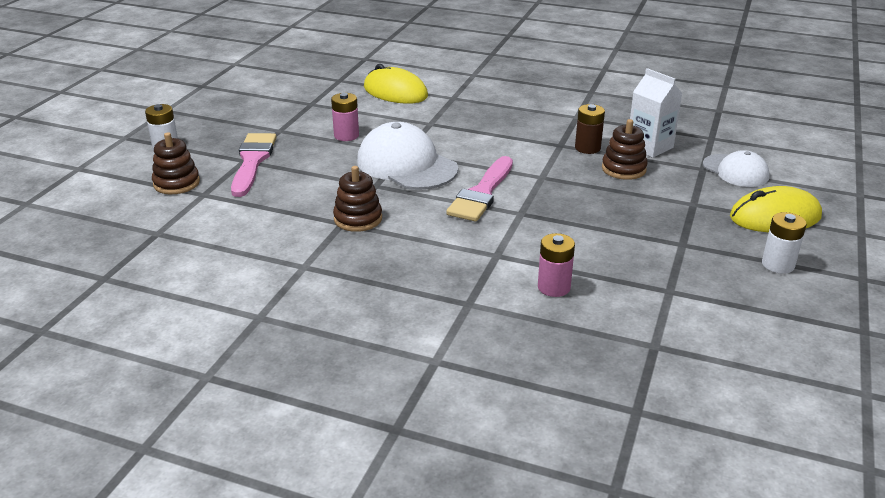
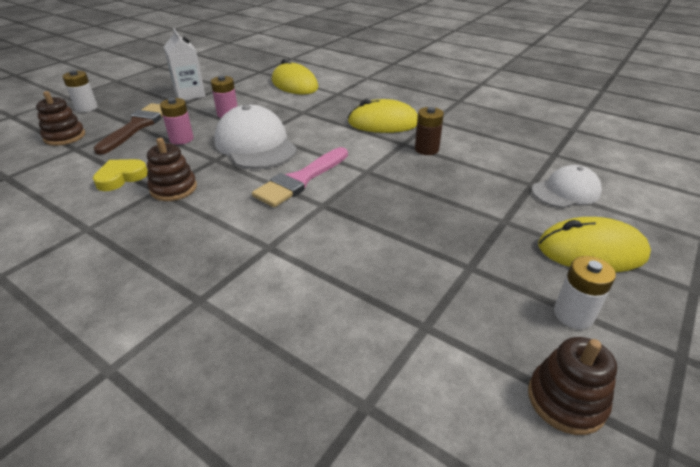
camera: 15 degrees right, 5 degrees up
pink brush [231,133,276,197] -> brown brush [94,103,163,155]
pink battery [538,233,575,297] -> pink battery moved to [160,98,194,145]
brown stacking toy [602,119,647,180] -> brown stacking toy moved to [528,337,617,435]
white carton [630,68,683,158] -> white carton moved to [164,28,206,100]
white cap [703,150,769,187] -> white cap turned 90 degrees counterclockwise [532,165,602,208]
none -> yellow heart [93,159,148,191]
none -> yellow mouse [348,99,418,133]

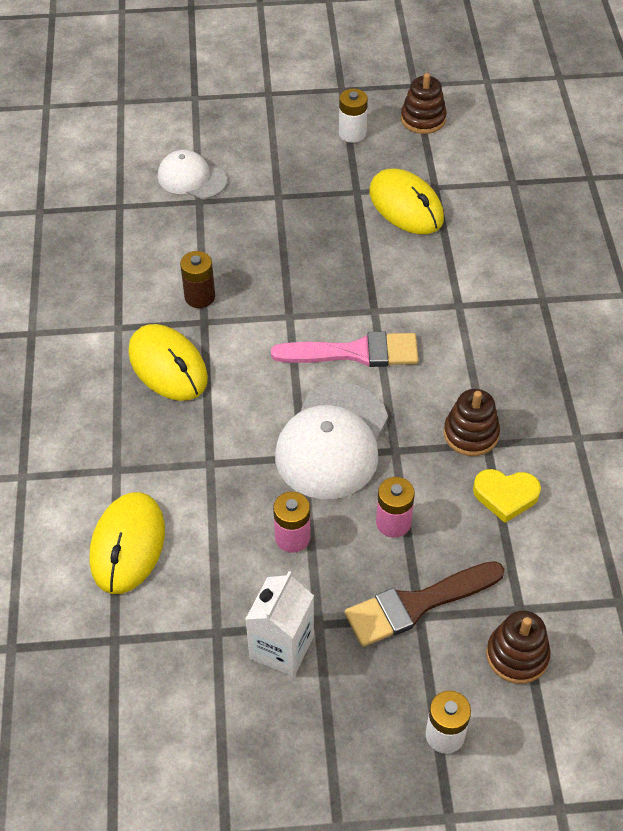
camera: 130 degrees left, 15 degrees up
yellow mouse [538,217,651,273] -> yellow mouse moved to [369,169,444,234]

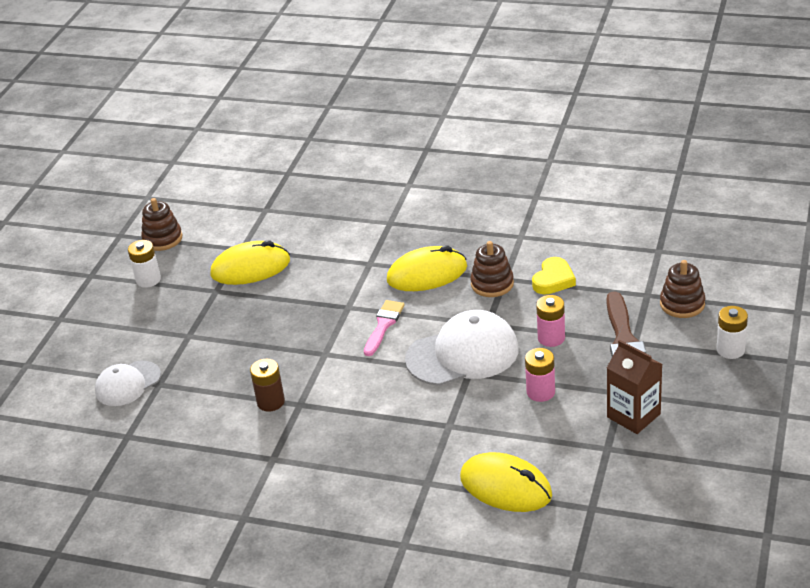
camera: 65 degrees left, 15 degrees down
yellow mouse [128,324,208,401] -> yellow mouse moved to [387,245,467,291]
white carton [245,571,314,677] -> brown carton [607,340,662,434]
pink brush [271,331,418,367] -> pink brush [364,300,404,356], size x0.67
white cap [275,383,388,499] -> white cap turned 60 degrees counterclockwise [405,310,518,386]

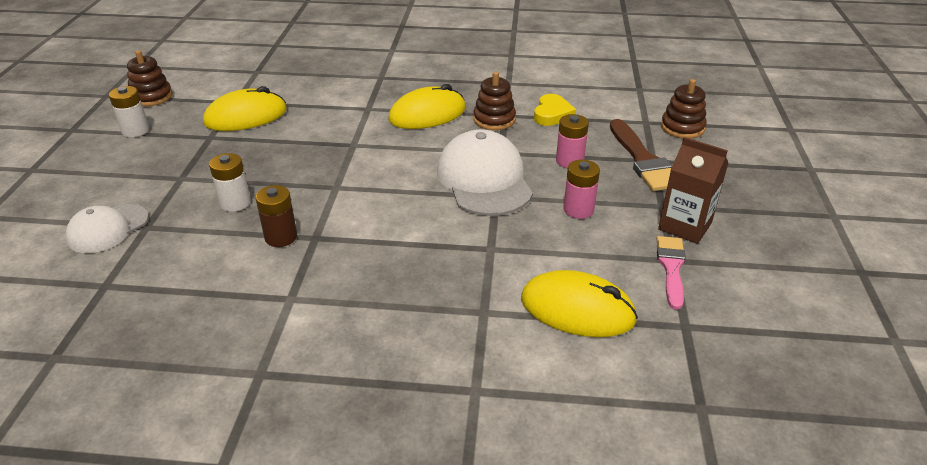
camera: 15 degrees left, 0 degrees up
pink brush [364,300,404,356] -> pink brush moved to [657,236,686,310]
white cap [405,310,518,386] -> white cap turned 75 degrees counterclockwise [437,129,533,216]
white battery [717,306,748,359] -> white battery moved to [209,153,251,212]

